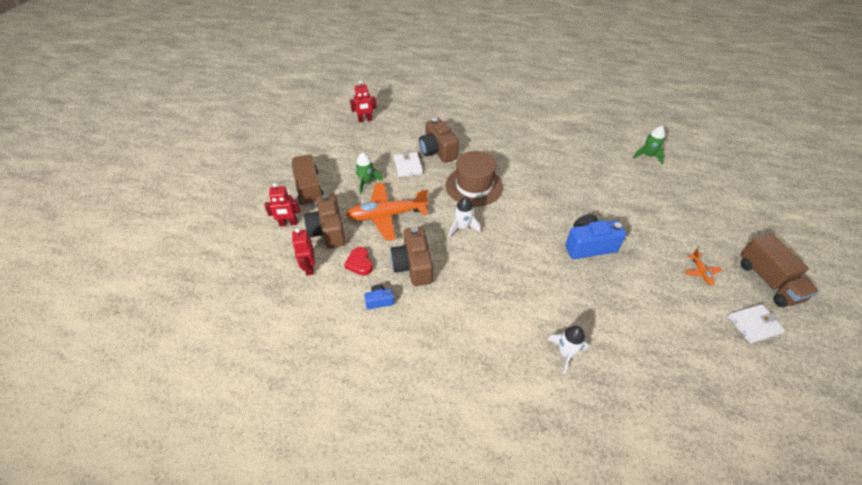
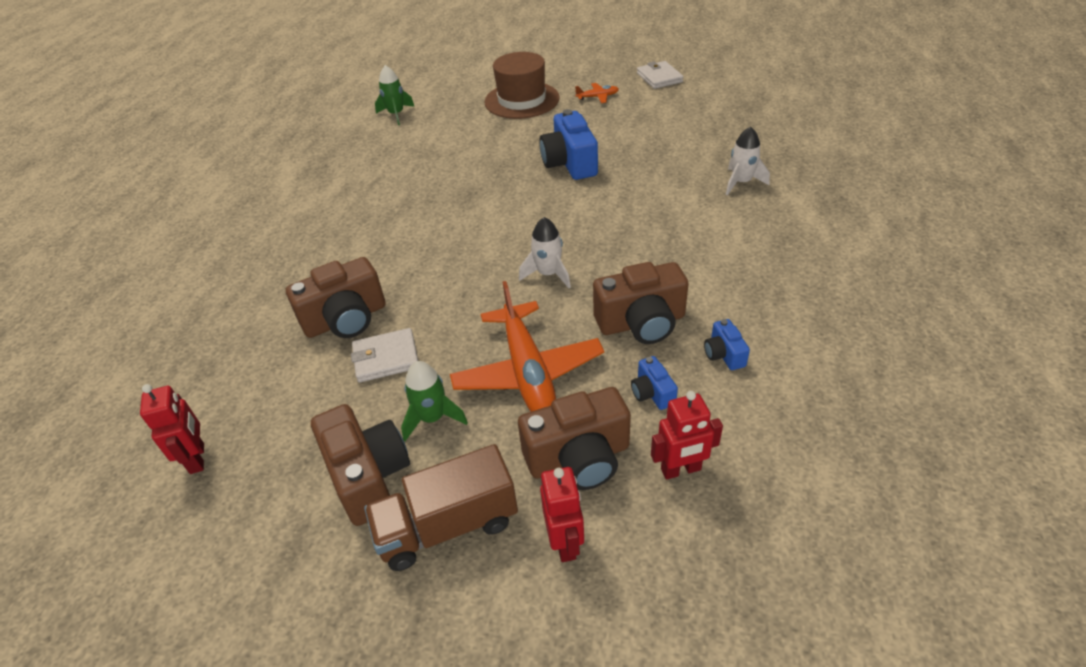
camera: 90 degrees left, 5 degrees down
red heart [344,247,373,276] -> blue camera [631,356,678,410]
brown hat [445,151,503,207] -> brown hat moved to [484,52,560,119]
brown truck [741,234,819,307] -> none
none -> brown camera [311,404,410,526]

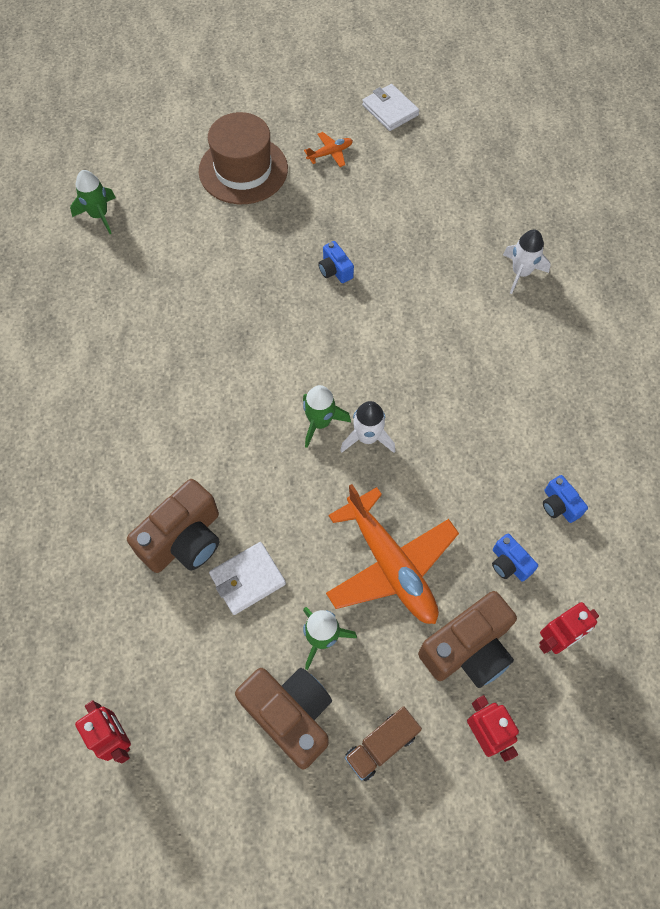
camera: 20 degrees left, 20 degrees up
brown truck [364,444,518,571] -> brown truck [345,706,422,781], size x0.62
blue camera [539,109,598,180] -> blue camera [318,241,354,283], size x0.50
brown camera [593,262,689,344] -> none
none -> green rocket [303,385,351,448]

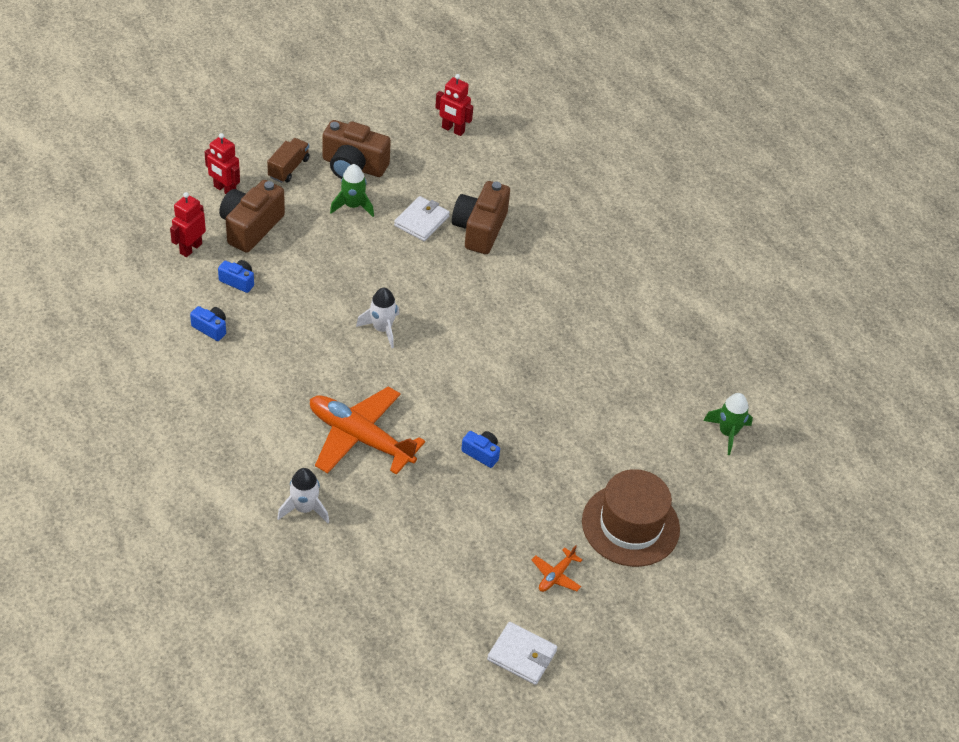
camera: 150 degrees right, 15 degrees down
green rocket [303,385,351,448] -> none
orange plane [326,484,459,624] -> orange plane moved to [310,386,425,475]

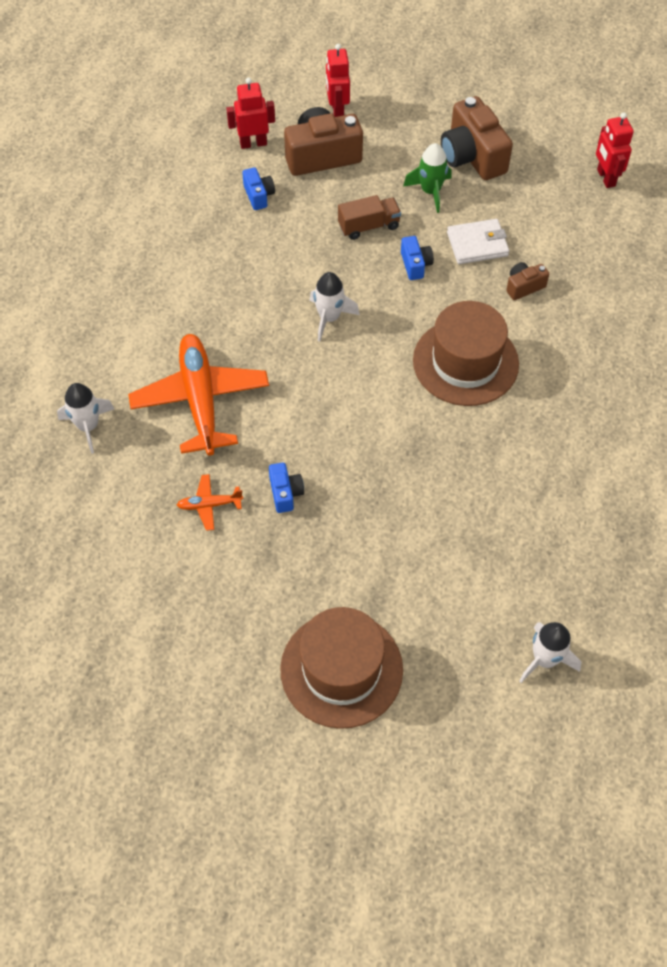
camera: 50 degrees right, 10 degrees up
blue camera [190,306,226,341] -> blue camera moved to [401,236,434,280]
brown truck [267,138,310,183] -> brown truck moved to [338,195,401,240]
brown camera [452,181,510,254] -> brown camera [506,262,549,300], size x0.50
white wallet [487,622,557,685] -> none
orange plane [532,545,582,592] -> orange plane moved to [177,474,243,531]
green rocket [704,393,753,455] -> white rocket [519,622,581,683]
none -> brown hat [413,301,519,406]

